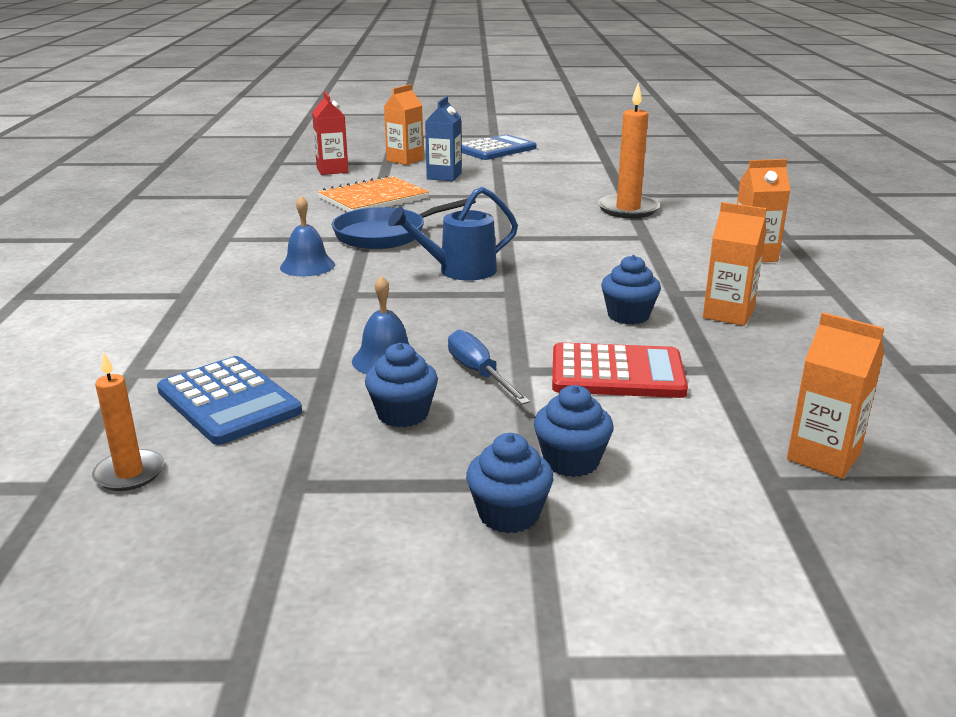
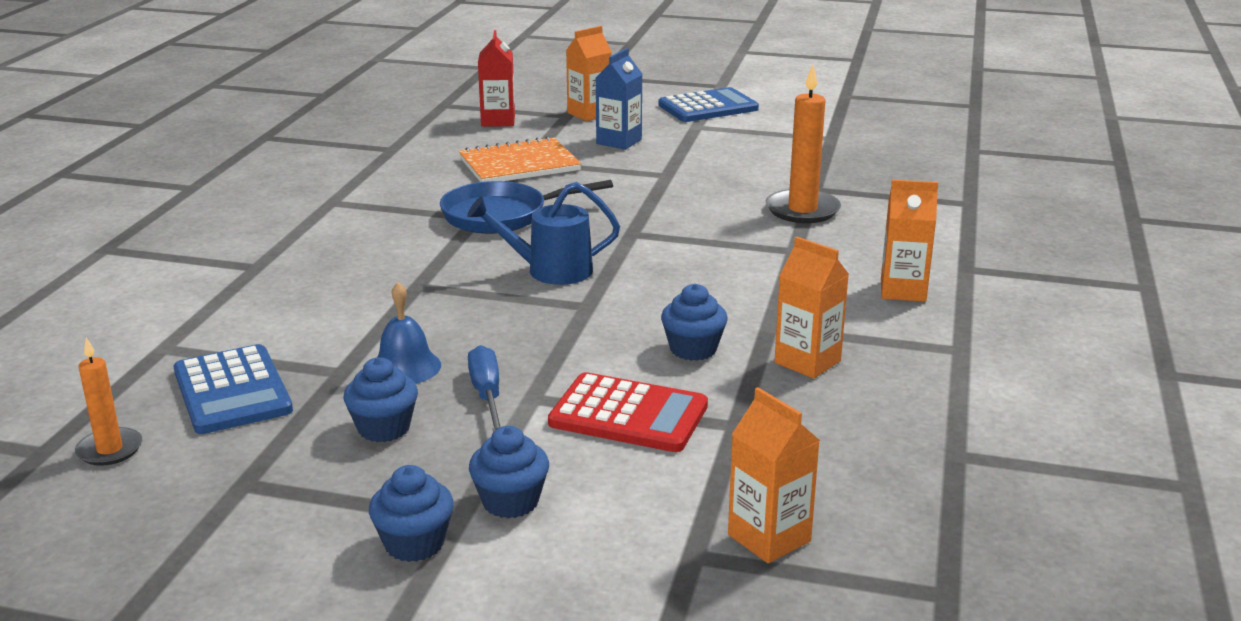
camera: 15 degrees right, 0 degrees up
blue bell [280,196,335,277] -> none

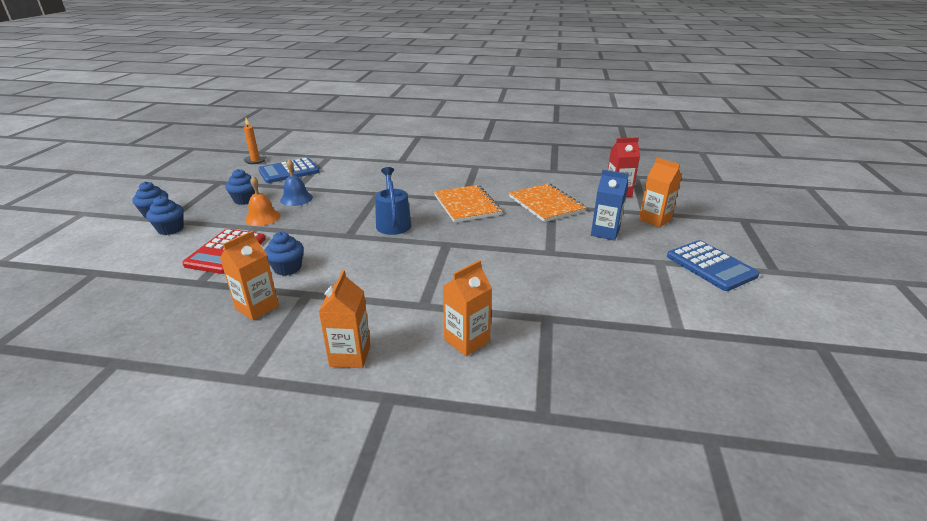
camera: 85 degrees right, 5 degrees up
blue pan [440,180,613,234] -> orange notebook [434,185,502,223]
blue screwdriver [468,345,500,432] -> orange bell [245,176,280,226]
orange carton [728,387,820,563] -> orange carton moved to [443,260,492,356]
orange candle [766,65,841,223] -> none

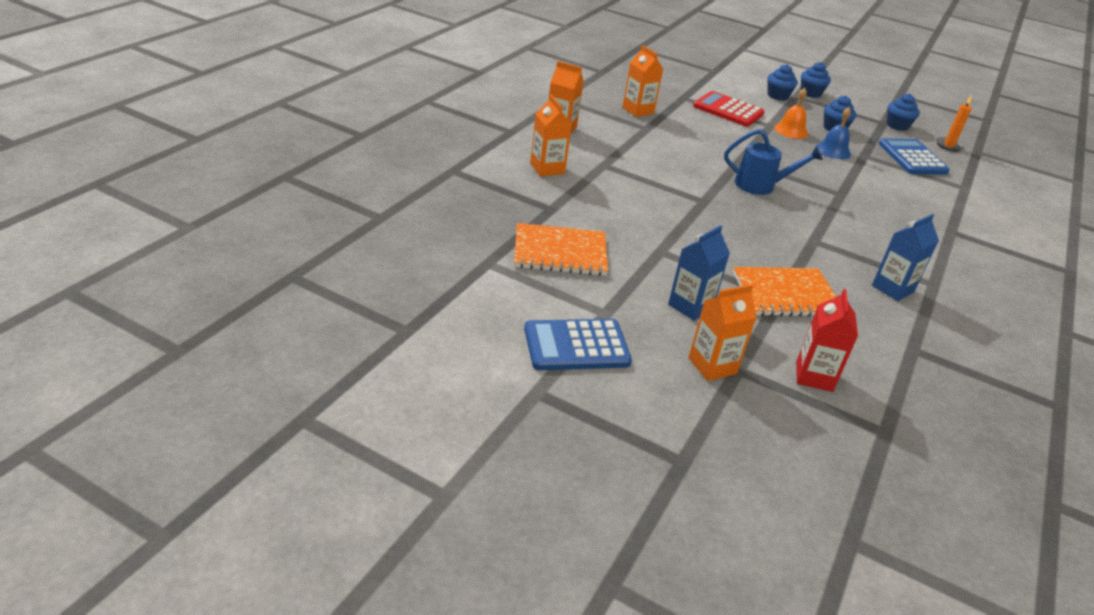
camera: 105 degrees right, 5 degrees up
blue cupcake [264,232,304,276] -> blue cupcake moved to [887,94,920,131]
orange notebook [434,185,502,223] -> orange notebook moved to [514,223,608,276]
none -> blue carton [872,214,939,301]

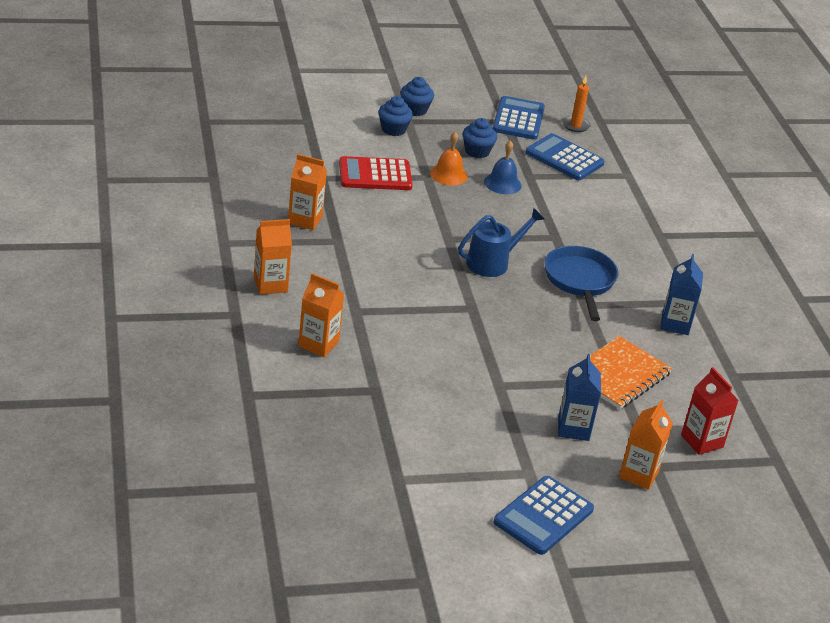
camera: 40 degrees left, 0 degrees up
orange notebook [514,223,608,276] -> none
blue cupcake [887,94,920,131] -> blue calculator [493,96,545,140]
none -> blue pan [545,246,618,321]

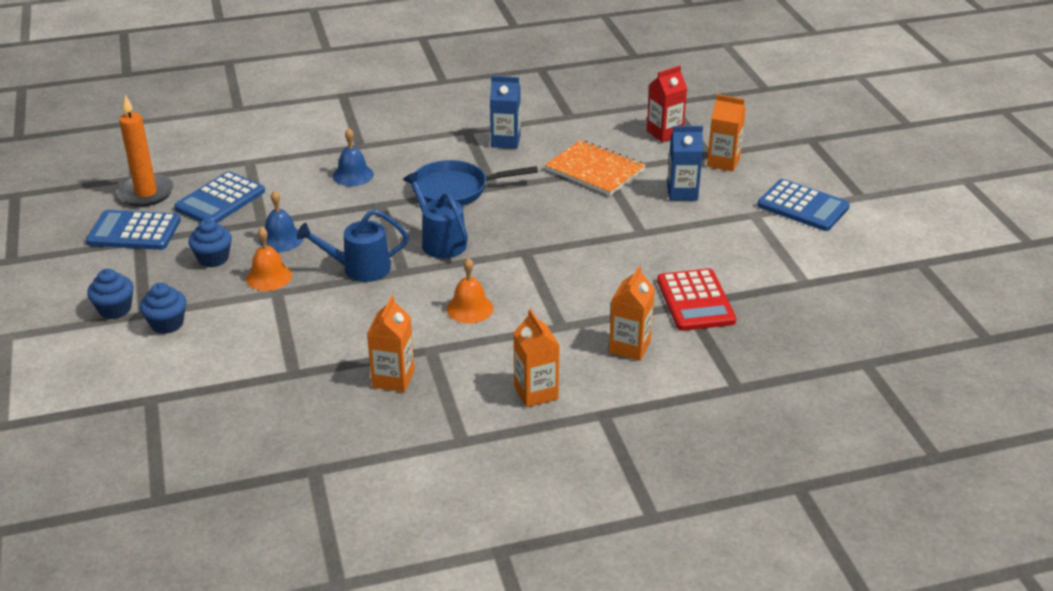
camera: 90 degrees left, 0 degrees up
red calculator [339,156,413,190] -> red calculator moved to [657,269,736,331]
orange candle [562,76,590,132] -> orange candle [117,95,174,207], size x1.64
none -> blue watering can [296,209,409,282]
none -> blue bell [333,128,374,186]
none -> orange bell [446,258,493,323]

